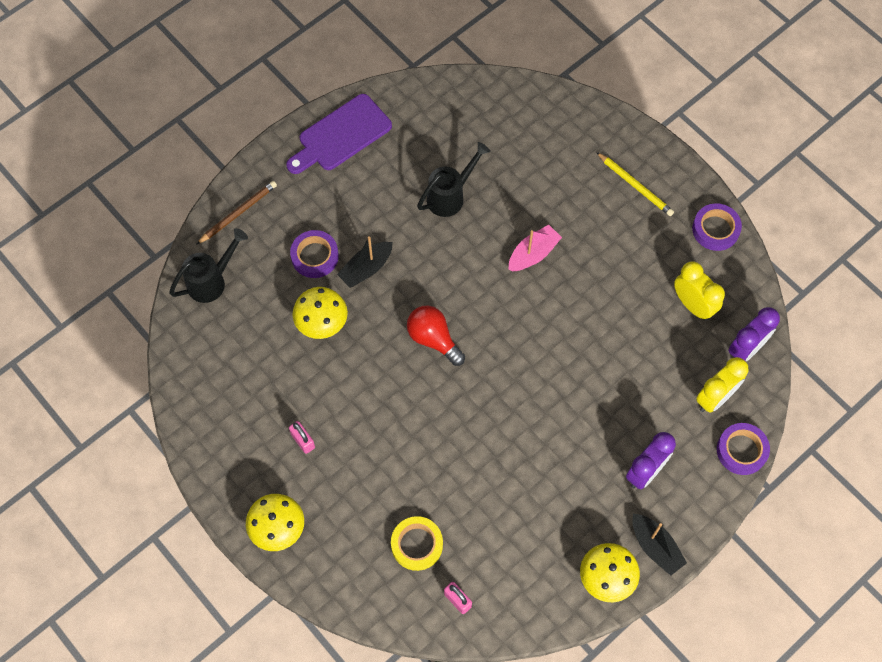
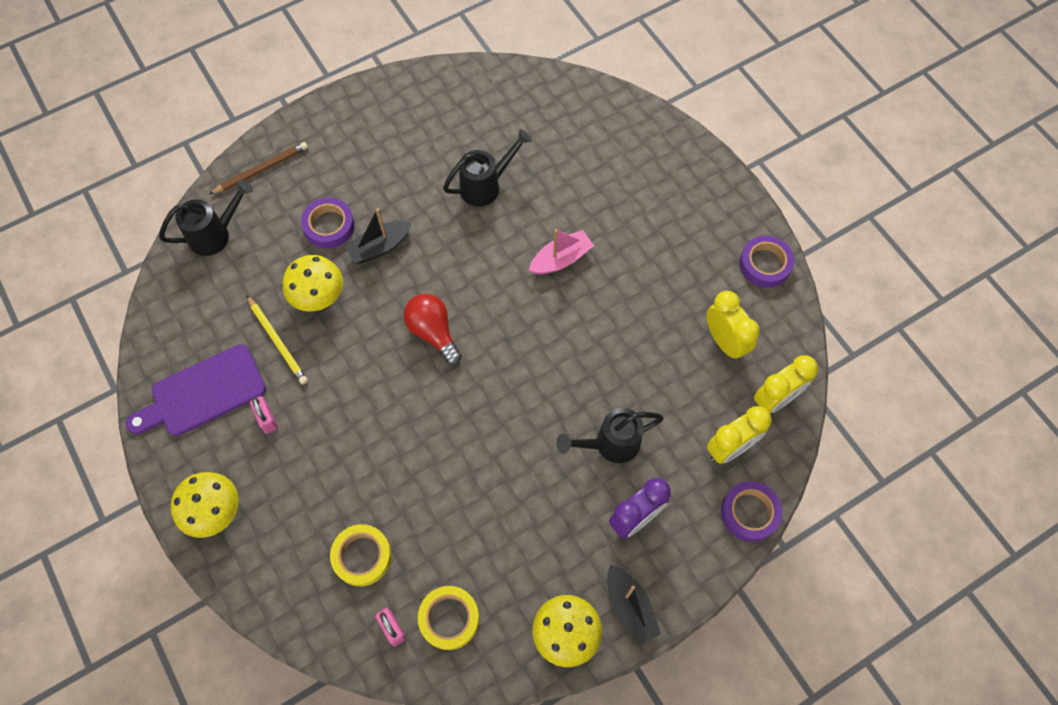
camera: 10 degrees right, 0 degrees up
purple cutting board [286,94,392,174] -> purple cutting board moved to [126,344,266,436]
yellow pencil [596,152,674,216] -> yellow pencil moved to [247,296,308,384]
purple clock [728,307,780,361] -> yellow clock [754,355,818,413]
none -> yellow tape [418,586,479,650]
none -> black watering can [556,408,664,463]

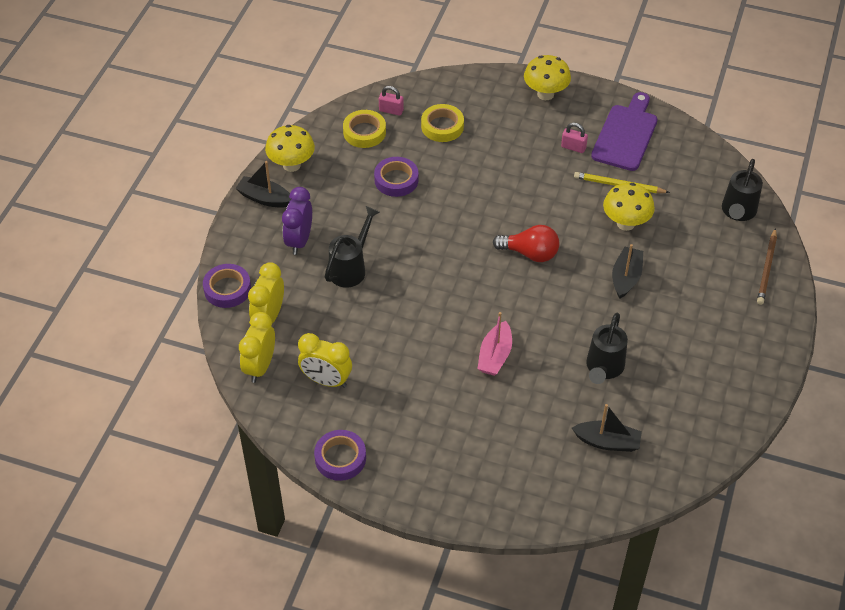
camera: 140 degrees right, 15 degrees down
purple tape [301,197,355,248] -> purple tape moved to [374,157,418,197]
none -> black boat [572,404,642,452]

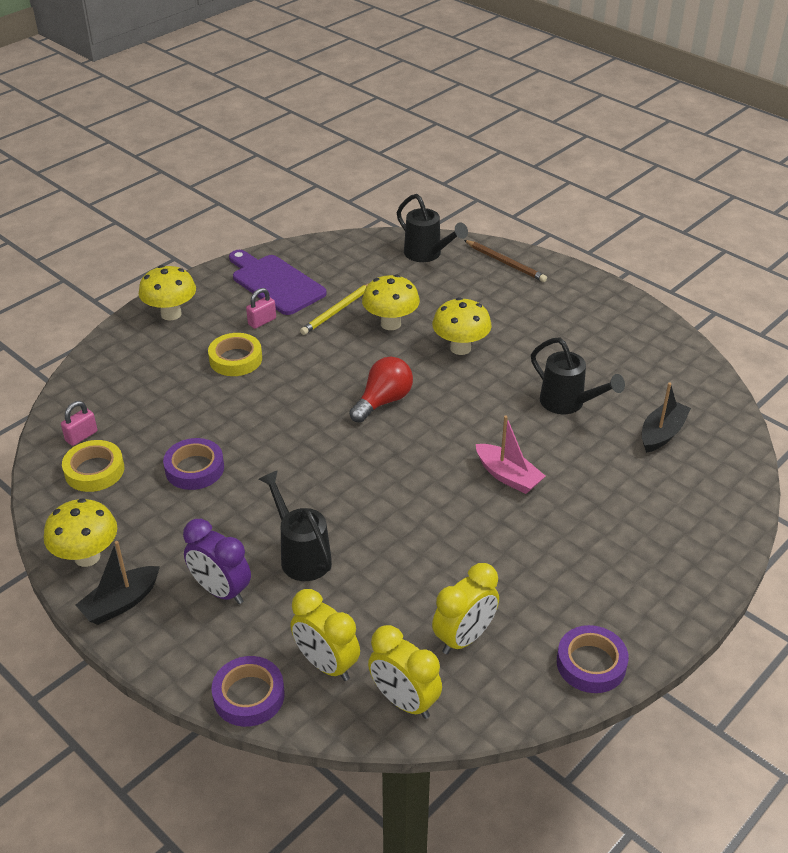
camera: 65 degrees left, 10 degrees down
yellow tape [421,104,464,142] -> yellow tape moved to [208,333,262,376]
black boat [612,244,643,299] -> yellow mushroom [432,297,492,355]

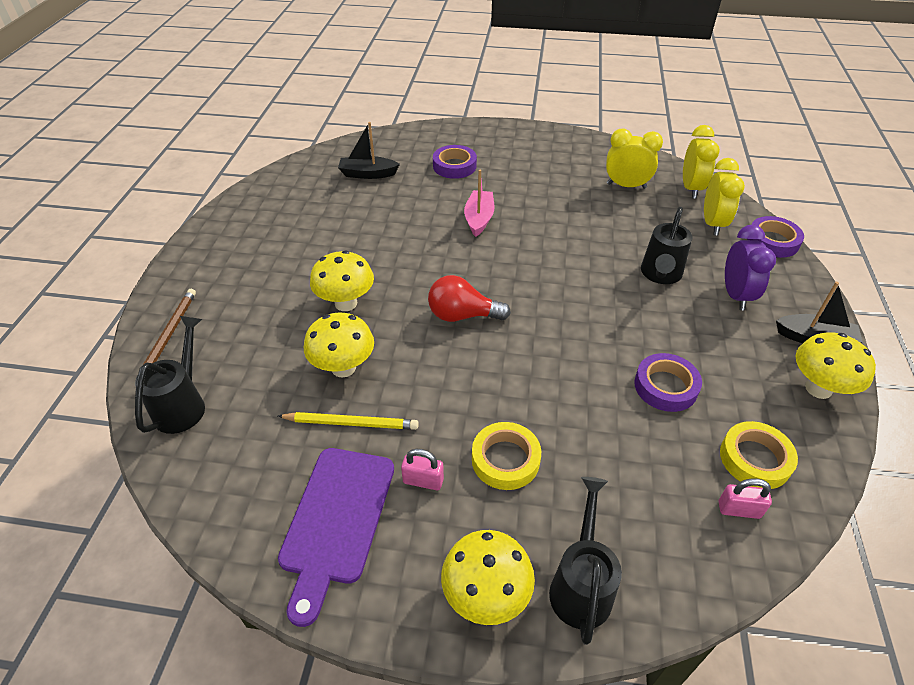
camera: 125 degrees left, 5 degrees up
black watering can [531,337,625,414] -> black watering can moved to [549,477,622,645]
purple tape [557,625,629,693] -> purple tape moved to [433,145,477,179]

